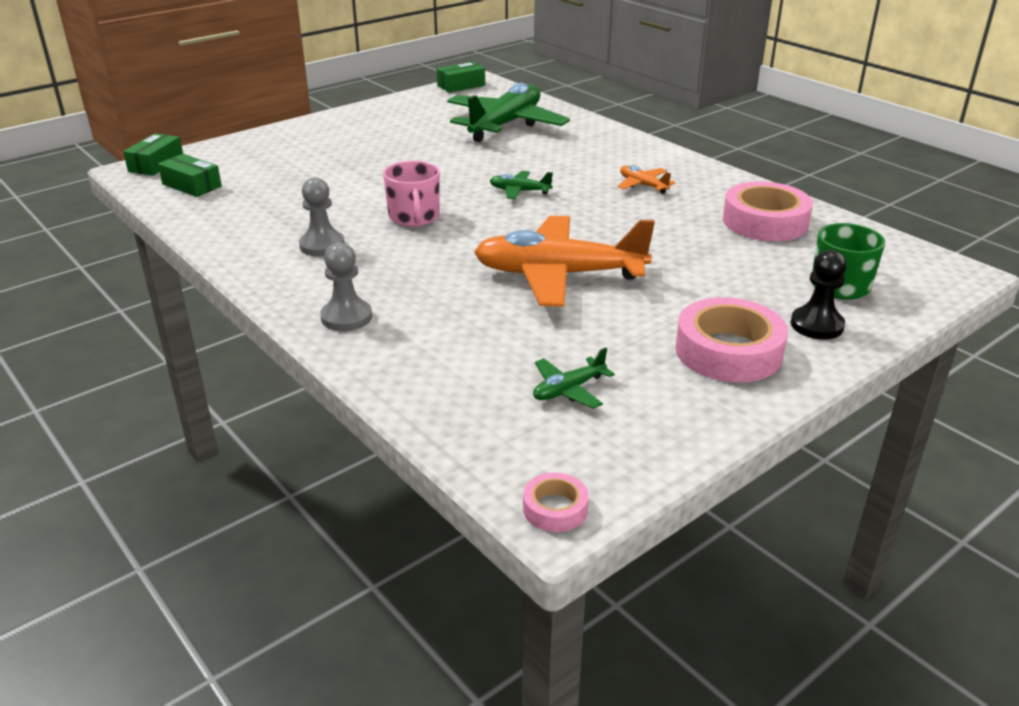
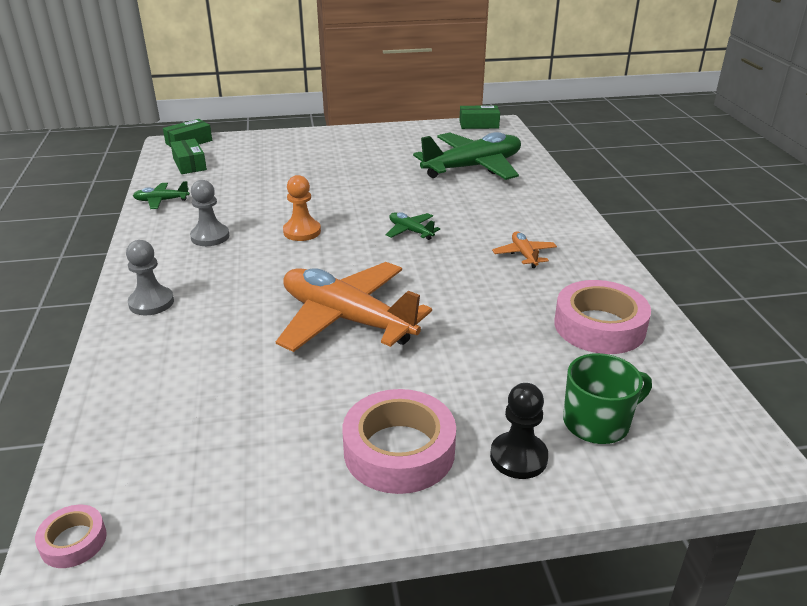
camera: 30 degrees right, 0 degrees up
pink mug [383,161,440,227] -> orange pawn [283,175,321,241]
green plane [533,347,615,409] -> green plane moved to [133,181,190,209]

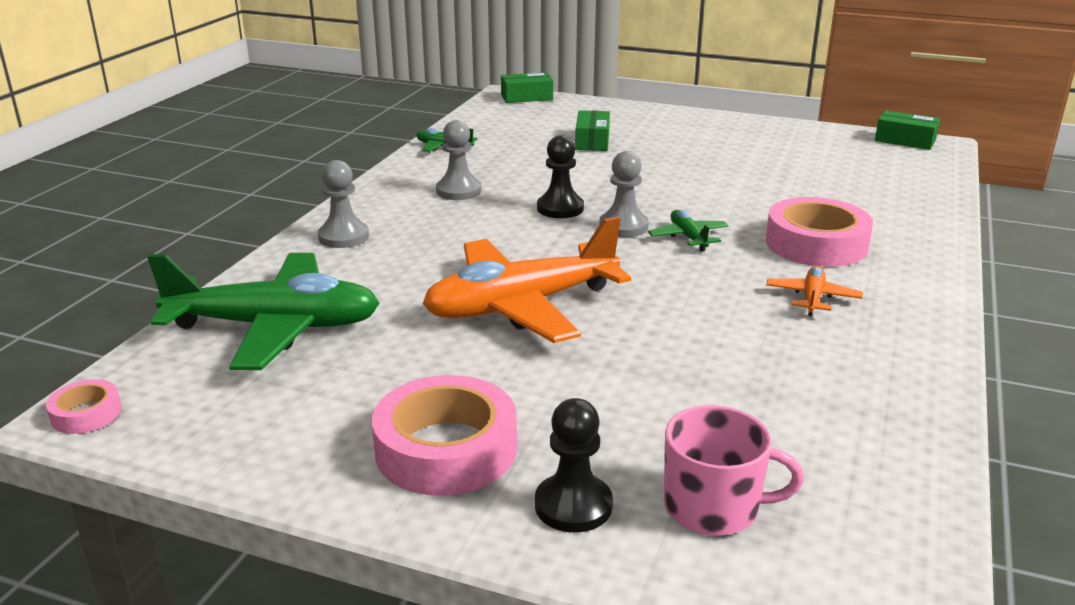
camera: 30 degrees right, 5 degrees down
green box [170,139,207,174] -> green box moved to [575,110,610,151]
orange plane [276,262,432,352] -> orange plane turned 90 degrees counterclockwise [423,216,631,343]
orange pawn [283,175,321,241] -> black pawn [537,135,584,218]
green plane [413,132,521,180] -> green plane moved to [147,253,380,370]
pink tape [554,280,651,354] -> pink tape moved to [765,197,873,267]
green mug [563,353,652,444] -> pink mug [664,405,804,536]
none -> grey pawn [599,151,649,237]

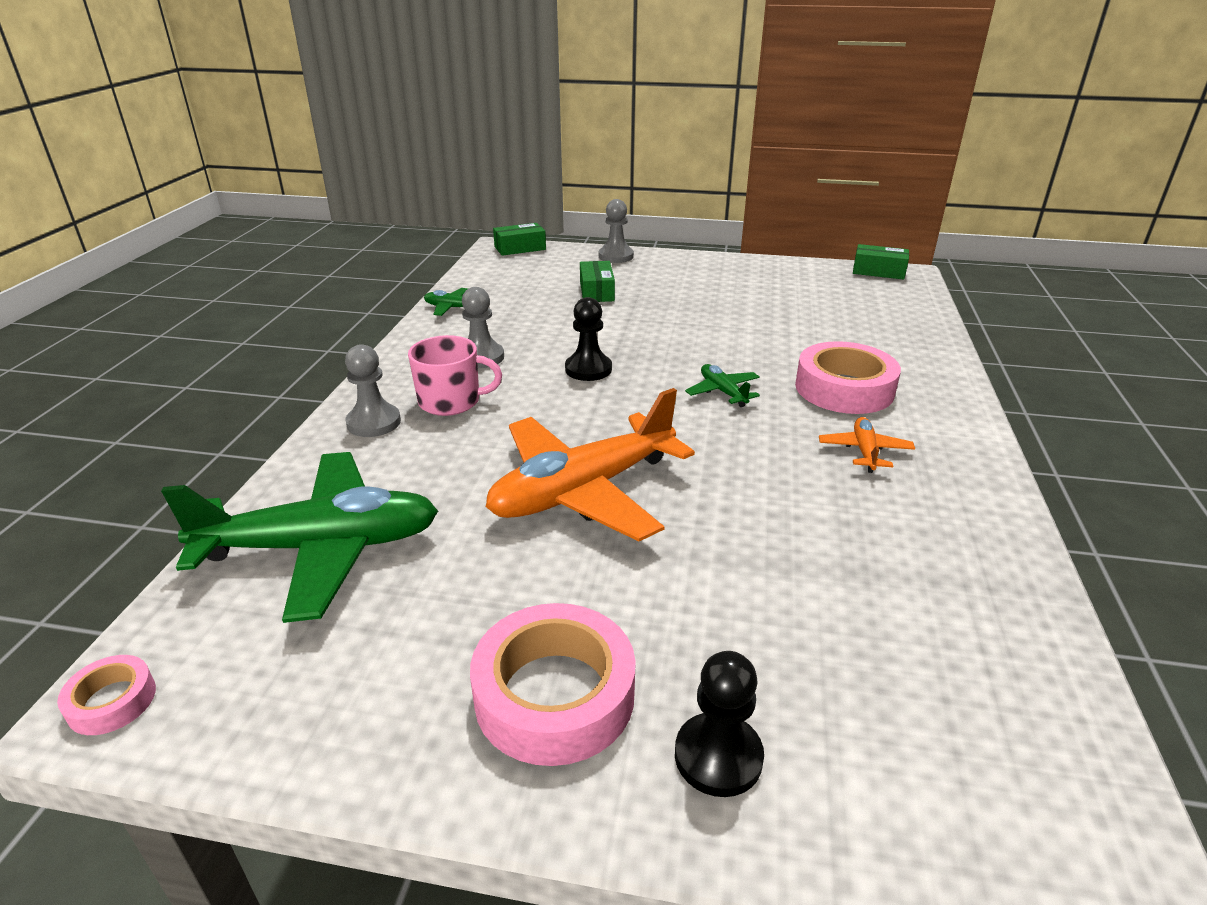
camera: 10 degrees left, 5 degrees up
grey pawn [599,151,649,237] -> grey pawn moved to [599,199,634,263]
pink mug [664,405,804,536] -> pink mug moved to [408,335,502,416]

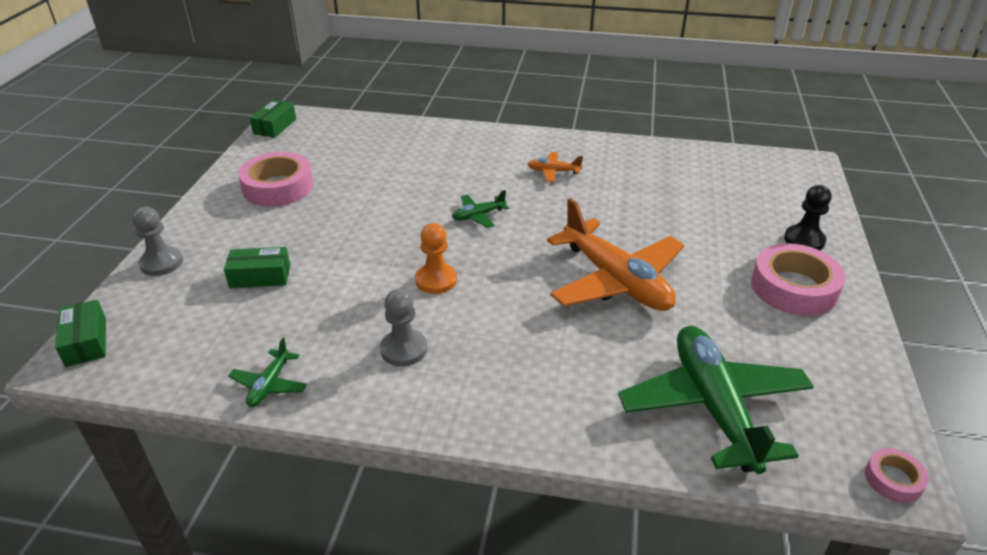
camera: 90 degrees left, 5 degrees up
grey pawn [345,344,401,437] -> none
pink mug [408,335,502,416] -> none
black pawn [565,297,612,381] -> orange pawn [415,223,457,294]
pink tape [795,341,901,414] -> pink tape moved to [238,152,314,207]

